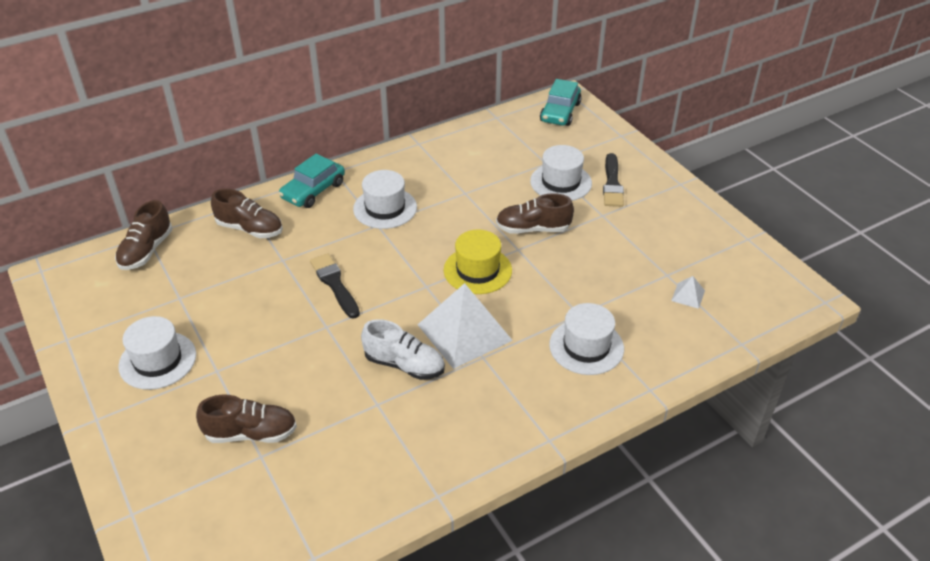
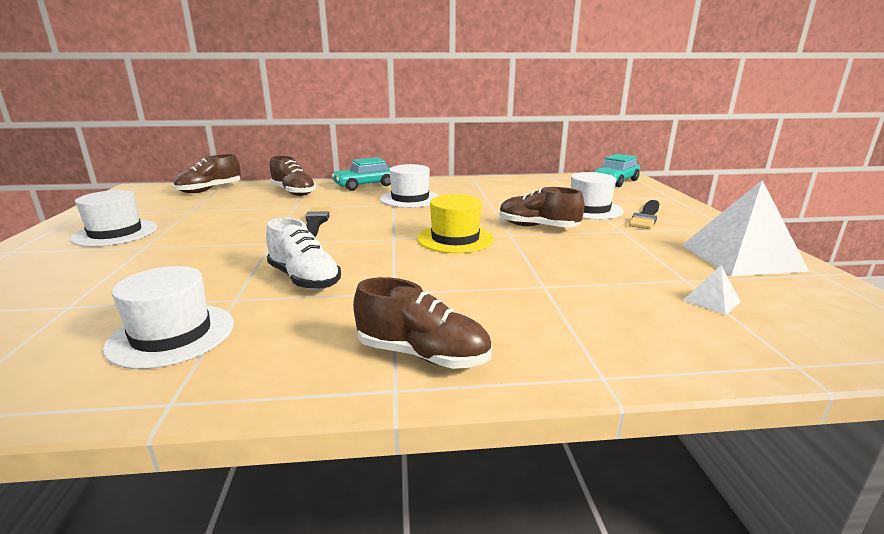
camera: 25 degrees right, 20 degrees down
brown shoe [196,395,297,443] -> brown shoe moved to [353,277,492,369]
white pyramid [418,283,513,369] -> white pyramid moved to [682,180,809,276]
white hat [549,303,624,375] -> white hat moved to [103,266,234,369]

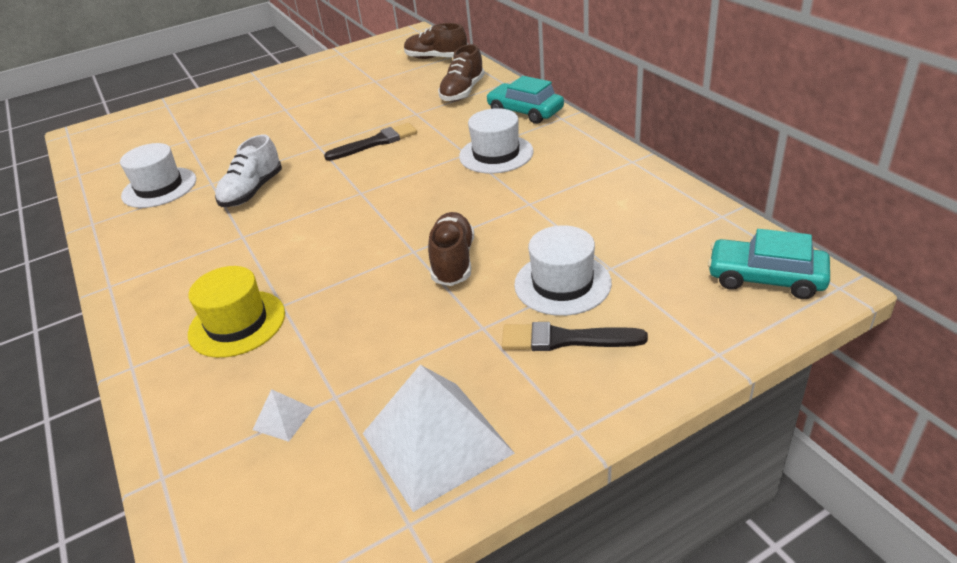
camera: 70 degrees right, 15 degrees up
white hat [70,190,157,247] -> none
brown shoe [353,277,492,369] -> none
yellow hat [417,194,494,253] -> yellow hat moved to [188,266,285,358]

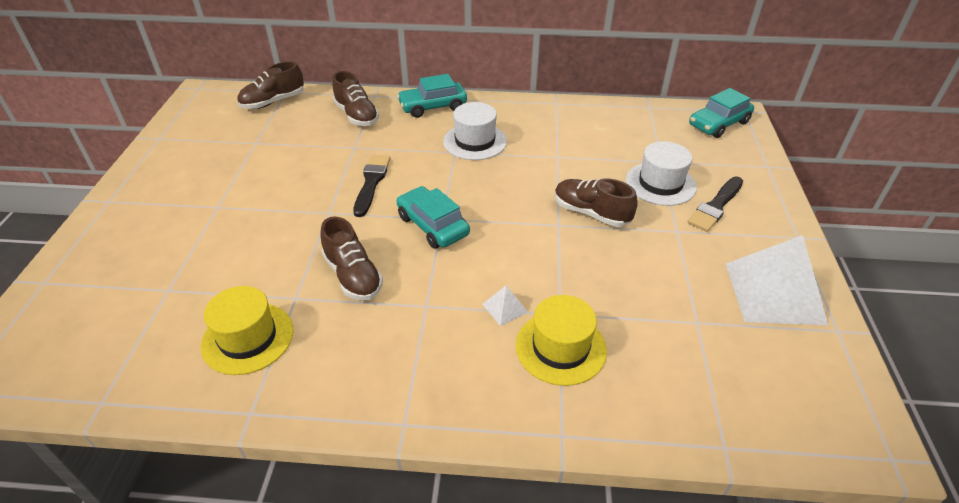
camera: 60 degrees left, 5 degrees up
white hat [120,143,196,208] -> yellow hat [201,286,293,375]
white shoe [215,135,282,207] -> brown shoe [320,217,383,301]
white pyramid [253,389,314,442] -> white pyramid moved to [482,286,528,326]
none -> turquoise car [396,186,470,249]

